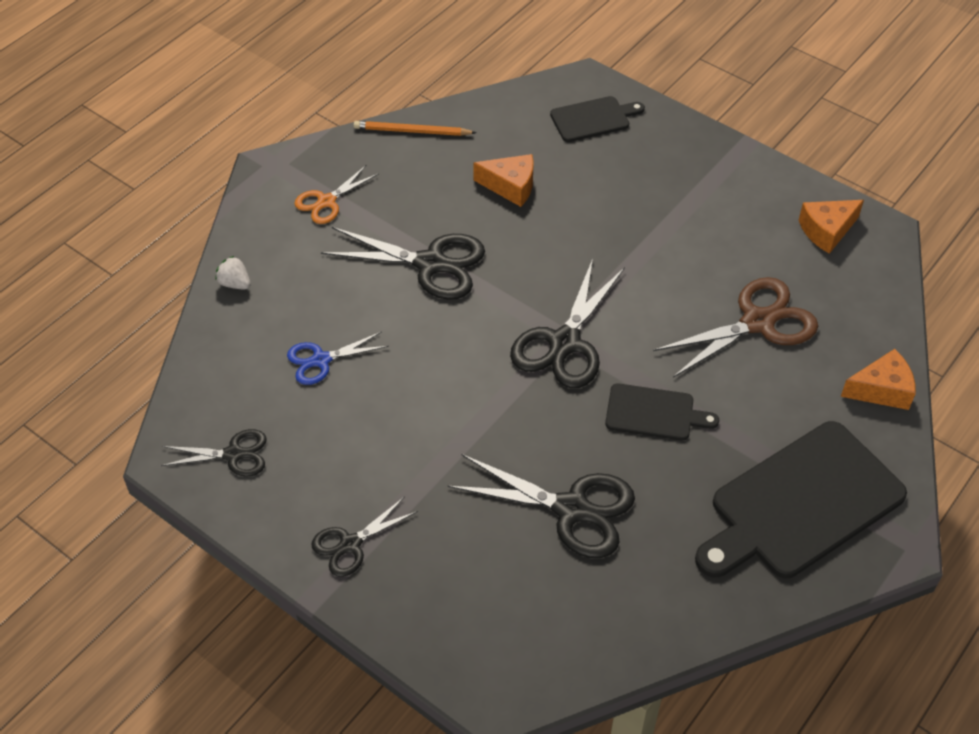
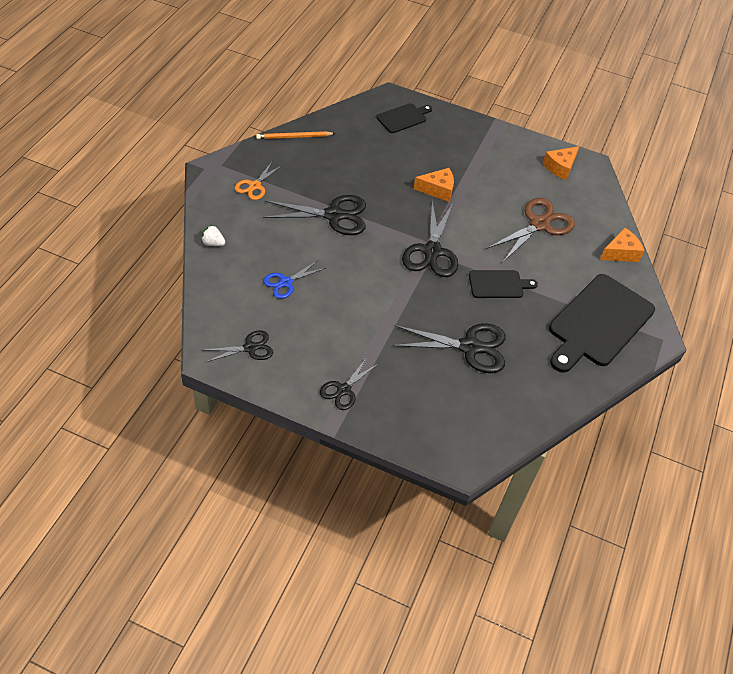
camera: 20 degrees left, 0 degrees up
orange cheese [473,154,534,207] -> orange cheese moved to [413,168,454,202]

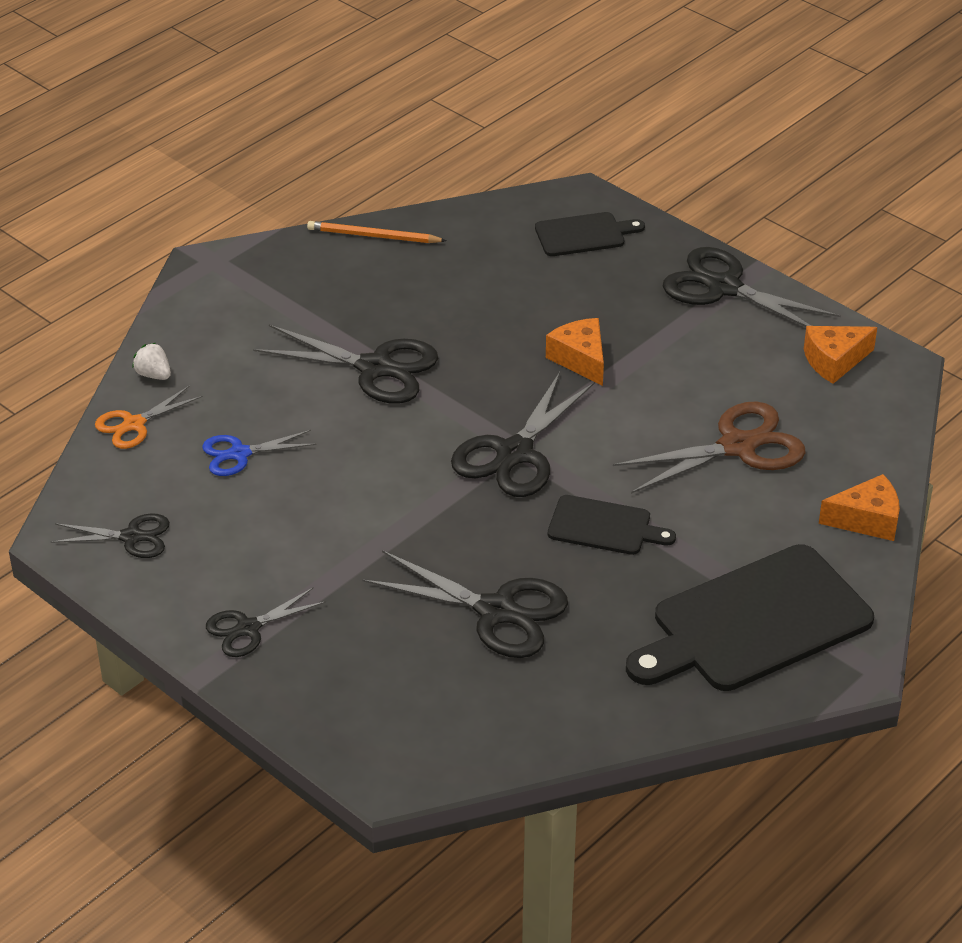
camera: 25 degrees right, 10 degrees down
orange scissors [235,162,283,200] -> orange scissors moved to [95,386,203,449]
orange cheese [413,168,454,202] -> orange cheese turned 135 degrees counterclockwise [546,318,604,386]
none -> black scissors [663,247,841,327]

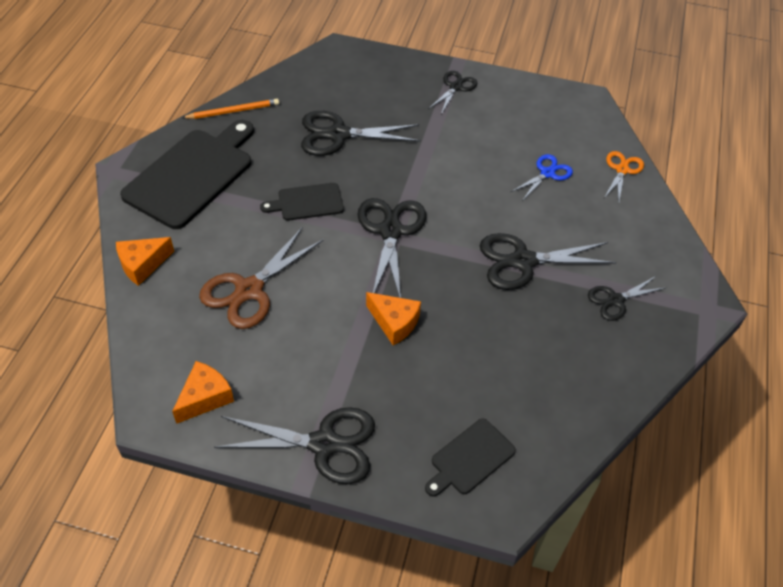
camera: 150 degrees right, 10 degrees up
black scissors [51,513,170,558] -> black scissors moved to [588,276,667,321]
white strawberry [132,343,171,380] -> none
orange pencil [307,221,447,243] -> orange pencil moved to [182,99,279,119]

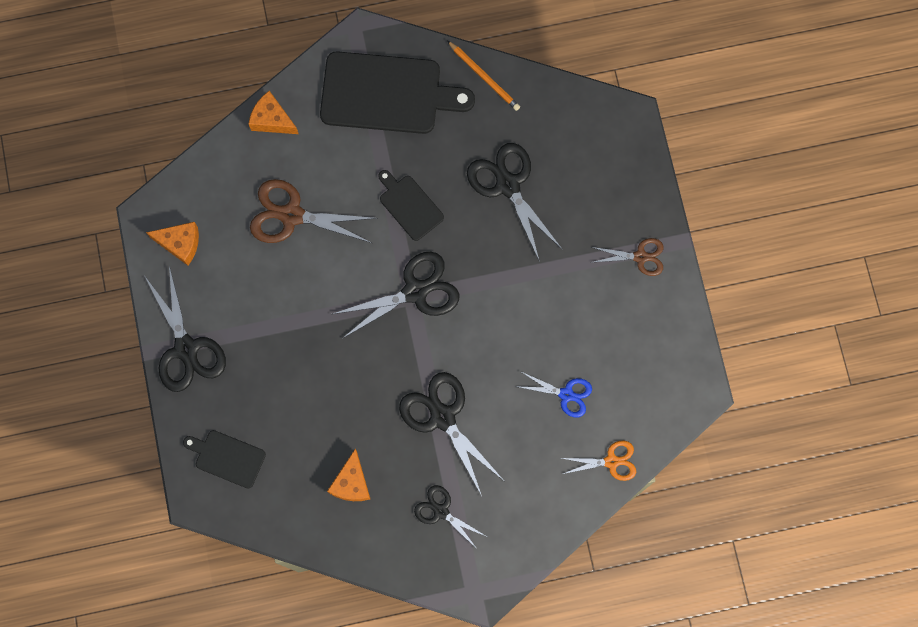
camera: 65 degrees right, 25 degrees up
orange cheese [366,292,421,345] -> orange cheese moved to [327,449,370,501]
black scissors [428,71,477,114] -> brown scissors [590,238,663,276]

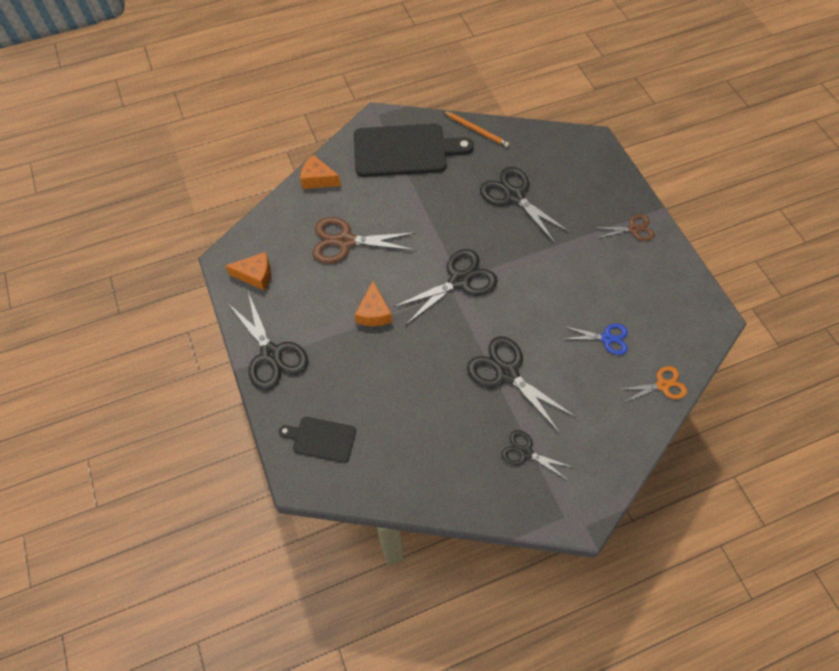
camera: 10 degrees left, 15 degrees down
orange cheese [327,449,370,501] -> orange cheese moved to [355,281,392,326]
black cutting board [378,170,444,241] -> none

